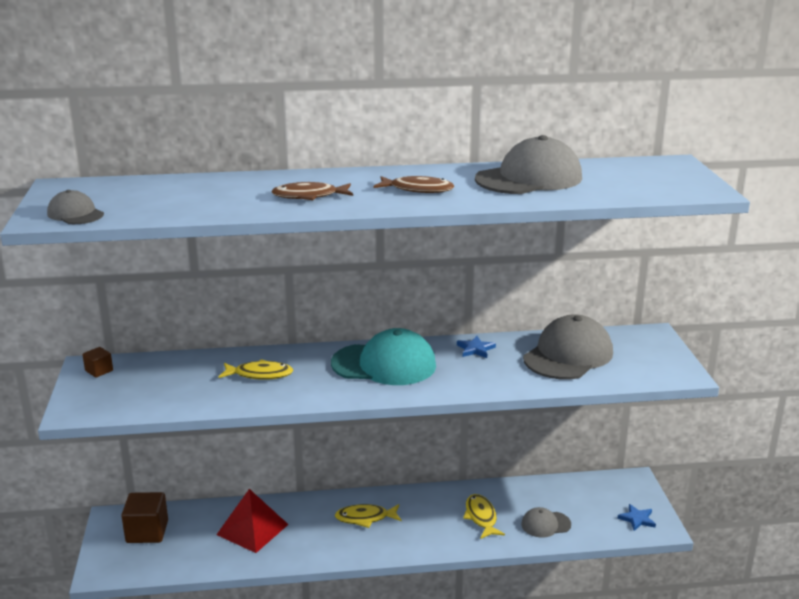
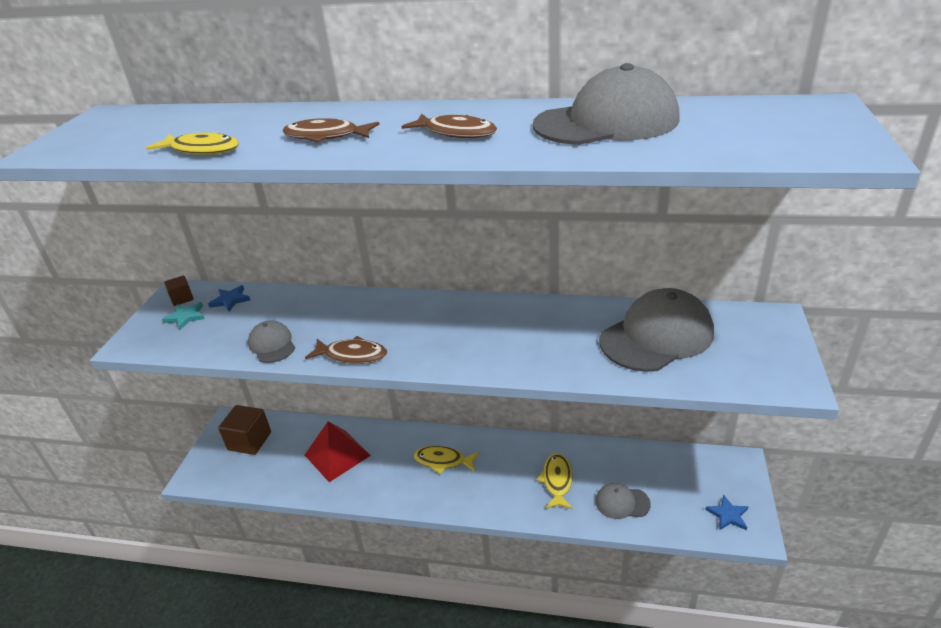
camera: 20 degrees right, 10 degrees up
grey cap [47,190,104,224] -> grey cap moved to [248,321,295,363]
yellow fish [218,359,293,380] -> yellow fish moved to [146,132,239,155]
turquoise cap [331,328,436,385] -> none
blue star [457,336,496,358] -> blue star moved to [208,285,250,312]
none -> turquoise star [162,302,205,330]
none -> brown fish [305,336,387,364]

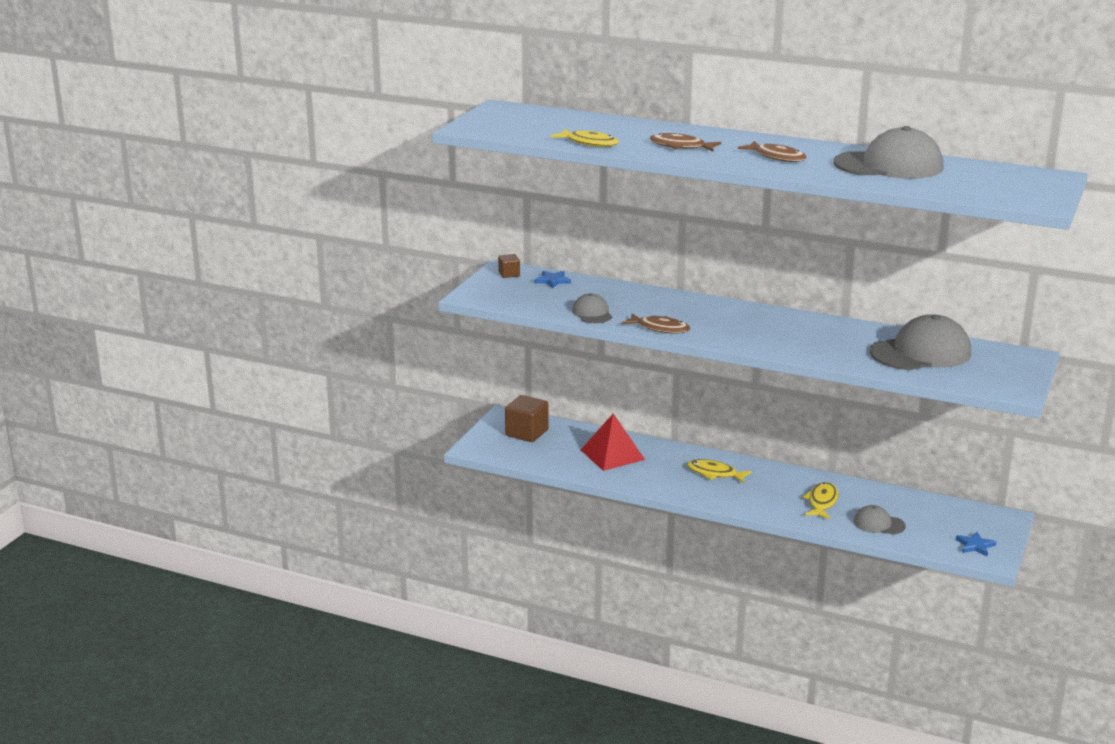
camera: 10 degrees right, 10 degrees down
turquoise star [162,302,205,330] -> none

